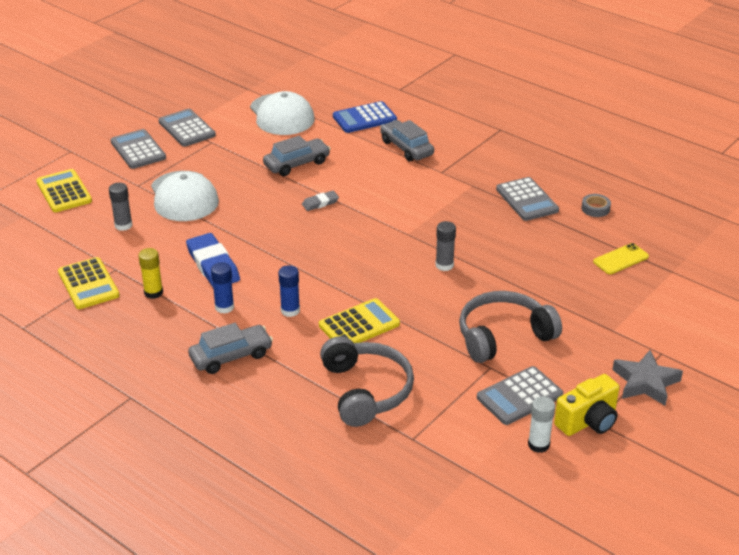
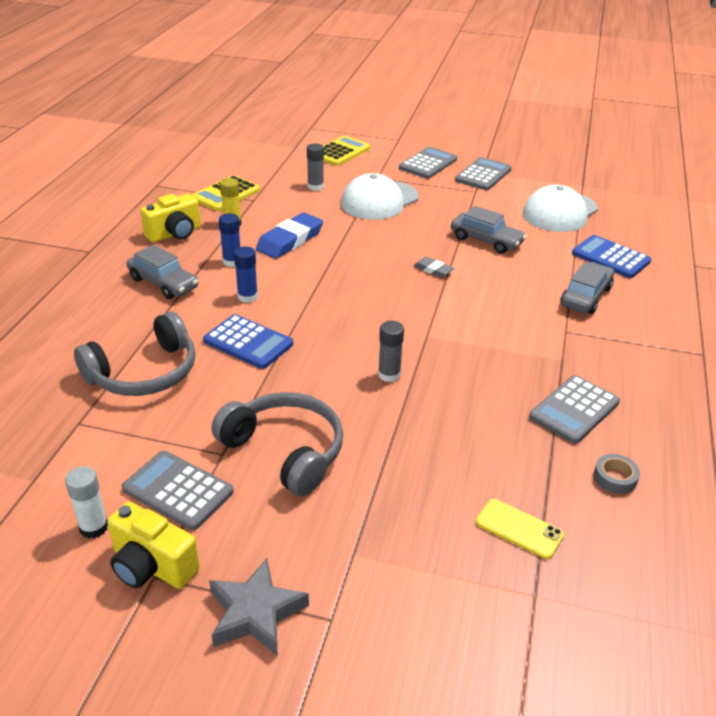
camera: 65 degrees right, 0 degrees up
yellow calculator [319,298,400,343] -> blue calculator [203,314,293,369]
none -> yellow camera [140,194,201,243]

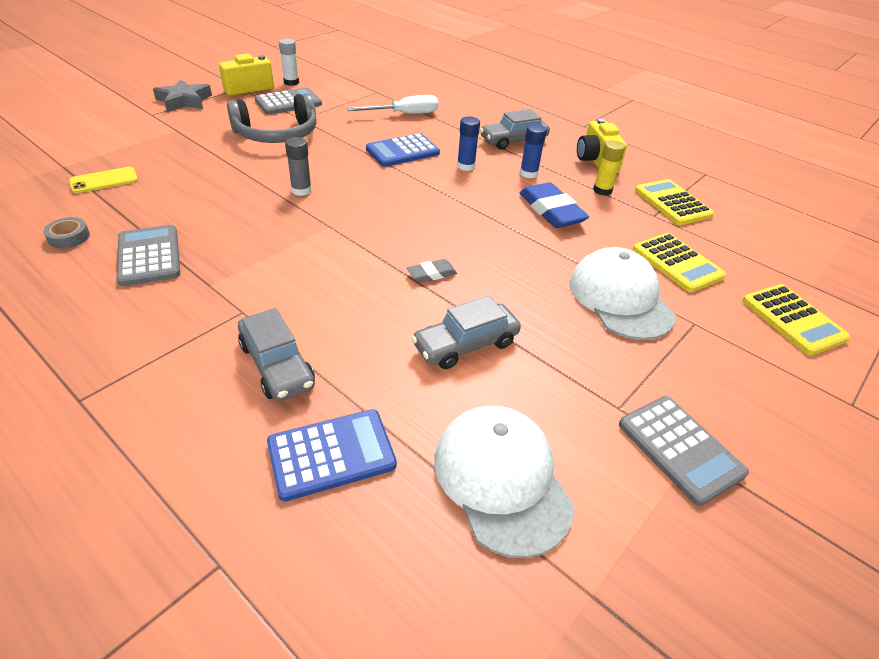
camera: 115 degrees right, 5 degrees up
grey headphones [74,311,195,396] -> white screwdriver [347,95,439,114]
grey glue stick [307,143,324,191] -> yellow calculator [633,233,726,293]
grey calculator [399,147,457,179] -> none

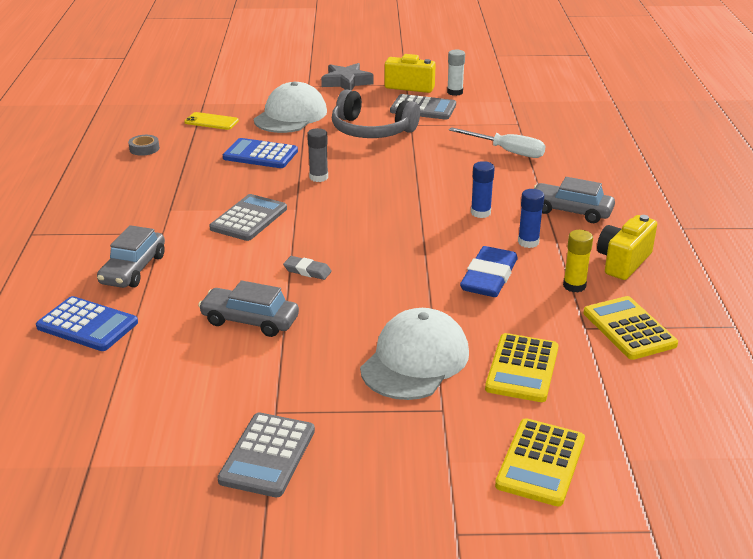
camera: 50 degrees right, 10 degrees down
grey calculator [117,225,180,286] -> grey calculator moved to [209,194,287,241]
blue calculator [366,133,440,167] -> blue calculator moved to [223,138,298,168]
white cap [434,406,574,558] -> white cap moved to [254,82,327,133]
yellow calculator [635,179,714,225] -> yellow calculator turned 45 degrees counterclockwise [583,296,678,360]

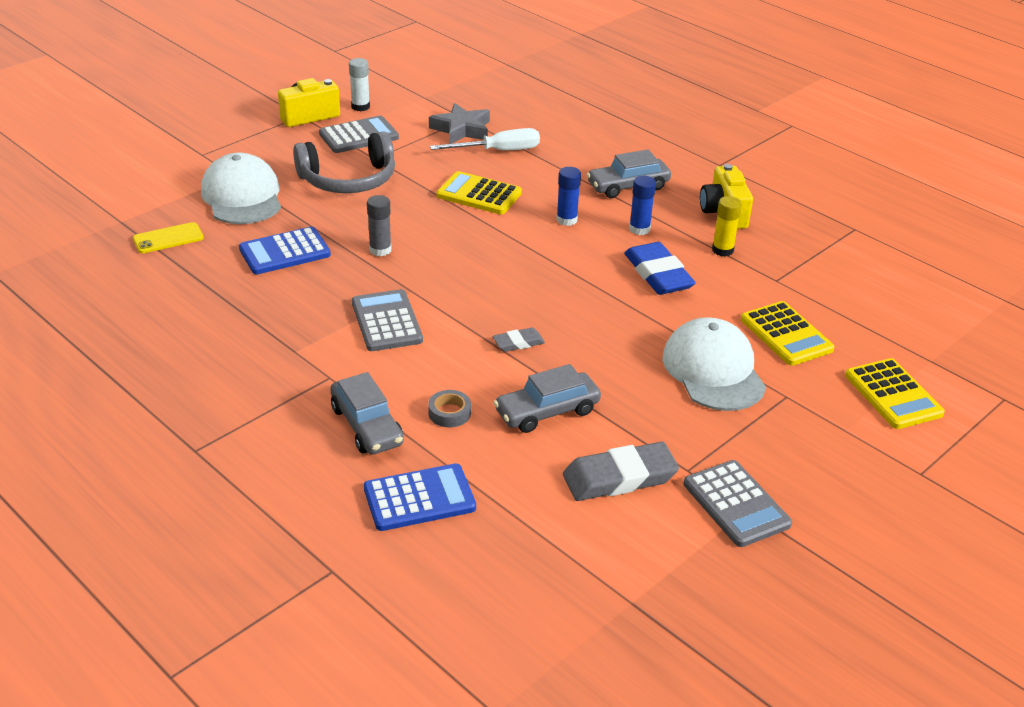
camera: 45 degrees left, 5 degrees up
grey tape [128,135,159,156] -> grey tape moved to [428,390,471,427]
grey star [321,63,373,91] -> grey star moved to [429,103,490,144]
yellow calculator [583,296,678,360] -> yellow calculator moved to [436,171,522,214]
none -> grey eraser [563,442,679,501]

